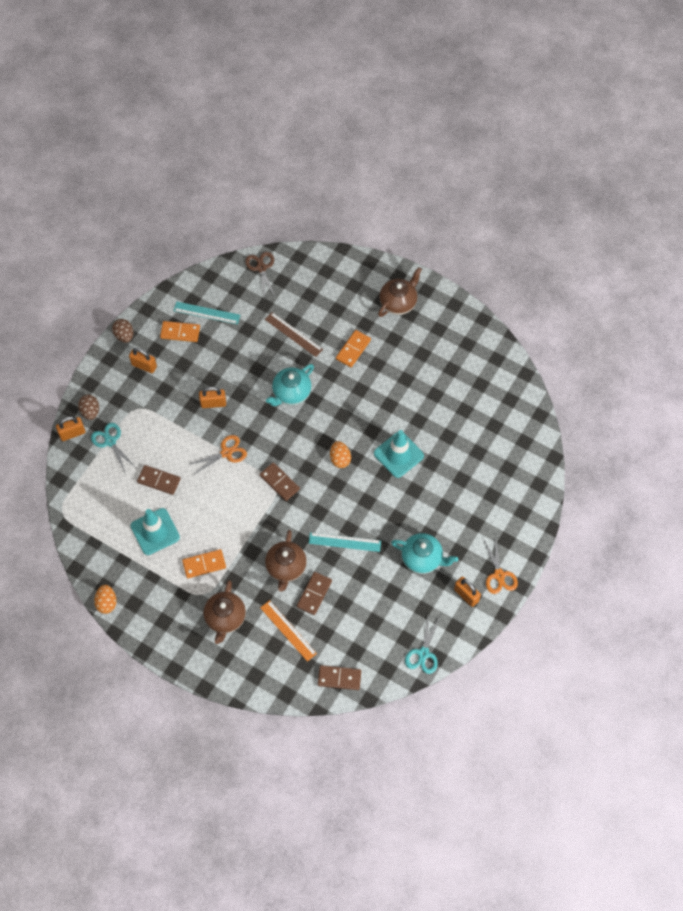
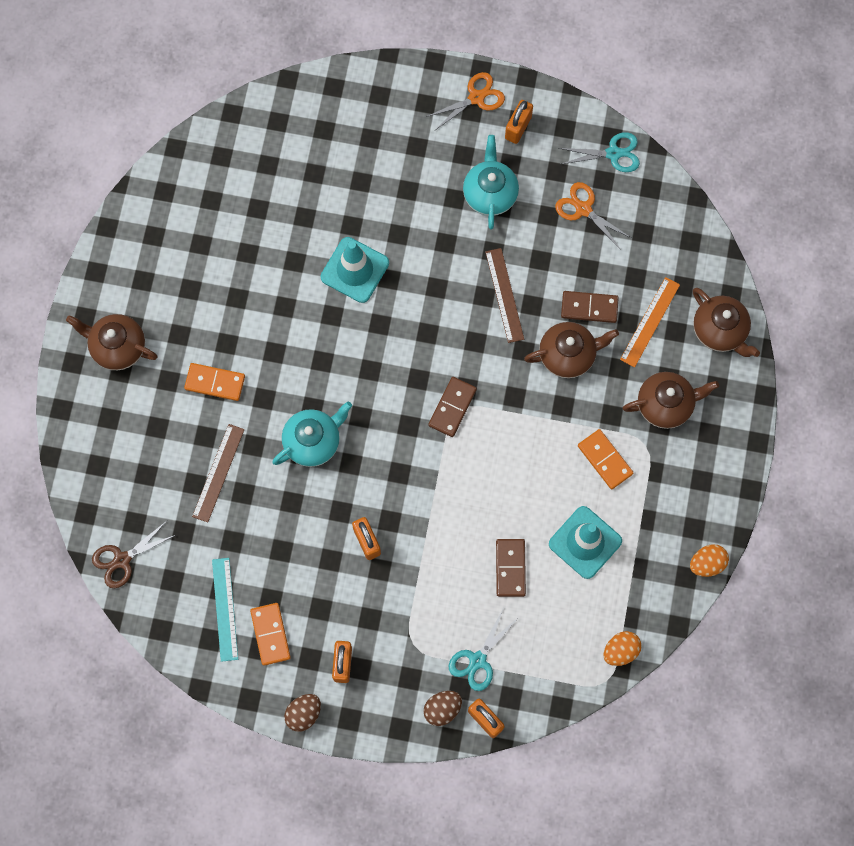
camera: 110 degrees left, 10 degrees up
orange scissors [188,435,247,475] -> orange scissors moved to [555,182,631,250]
turquoise teapot [266,364,314,406] -> turquoise teapot turned 60 degrees counterclockwise [272,402,352,467]
turquoise ruler [309,532,381,552] -> brown ruler [485,248,524,343]
brown domino [318,665,361,690] -> none
orange egg [330,441,351,468] -> orange egg moved to [603,631,642,666]
none -> brown teapot [693,288,760,357]

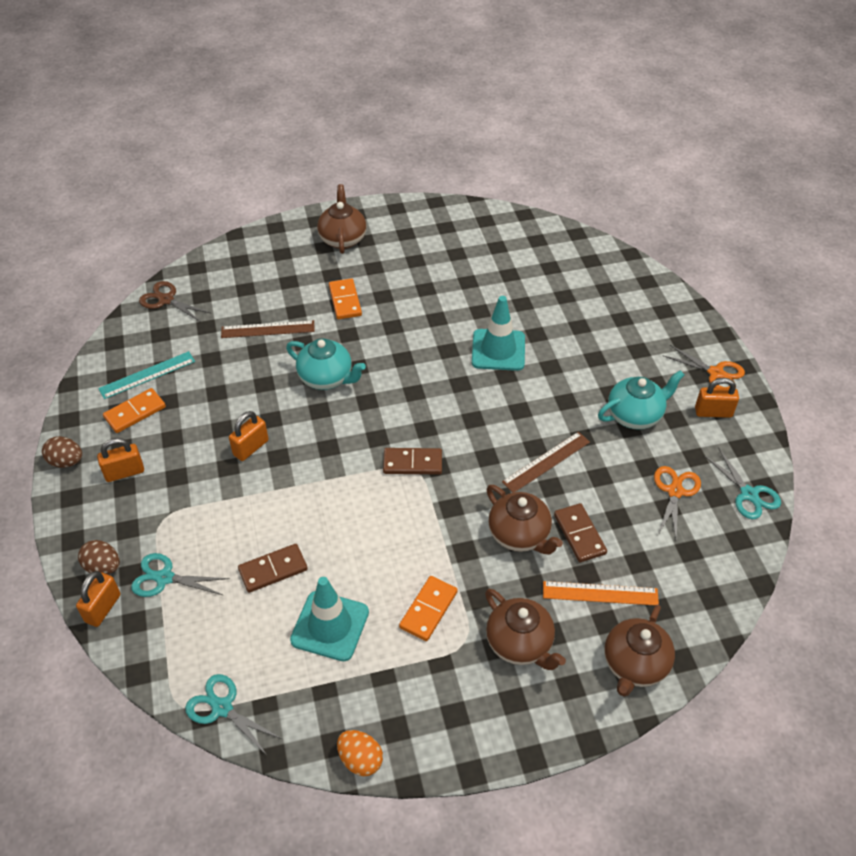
camera: 65 degrees right, 25 degrees down
orange egg [603,631,642,666] -> turquoise scissors [185,674,282,755]

